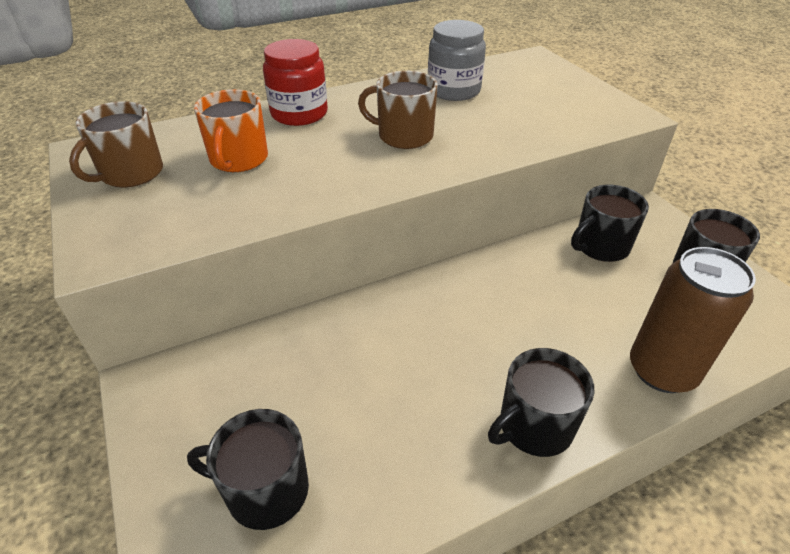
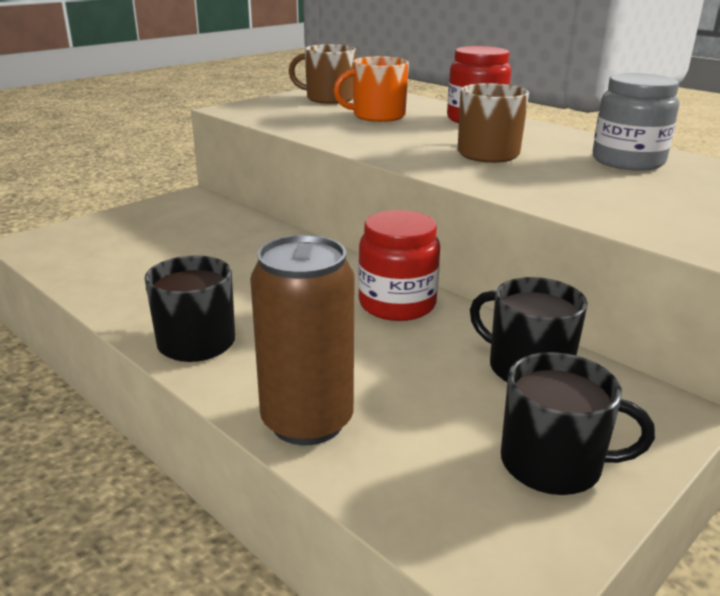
camera: 70 degrees right, 15 degrees down
black mug [187,409,309,530] -> none
none -> red jar [358,210,440,321]

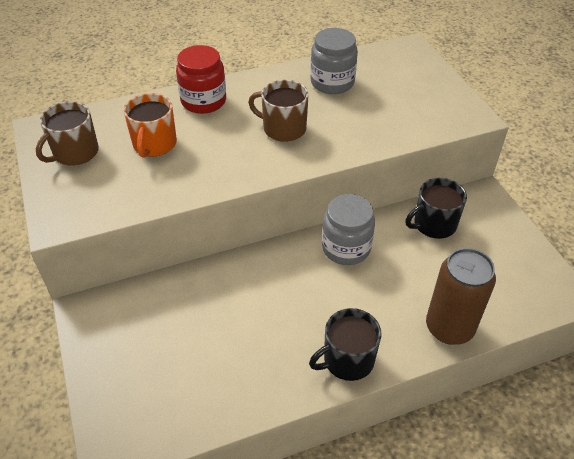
camera: 65 degrees left, 20 degrees up
red jar [358,210,440,321] -> grey jar [322,194,375,265]
black mug [501,352,655,495] -> none

